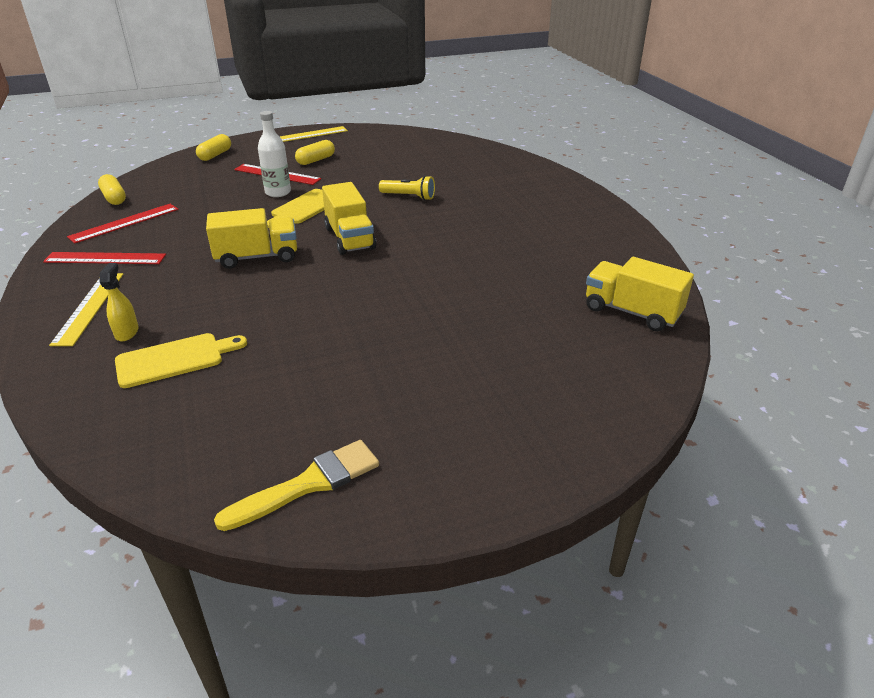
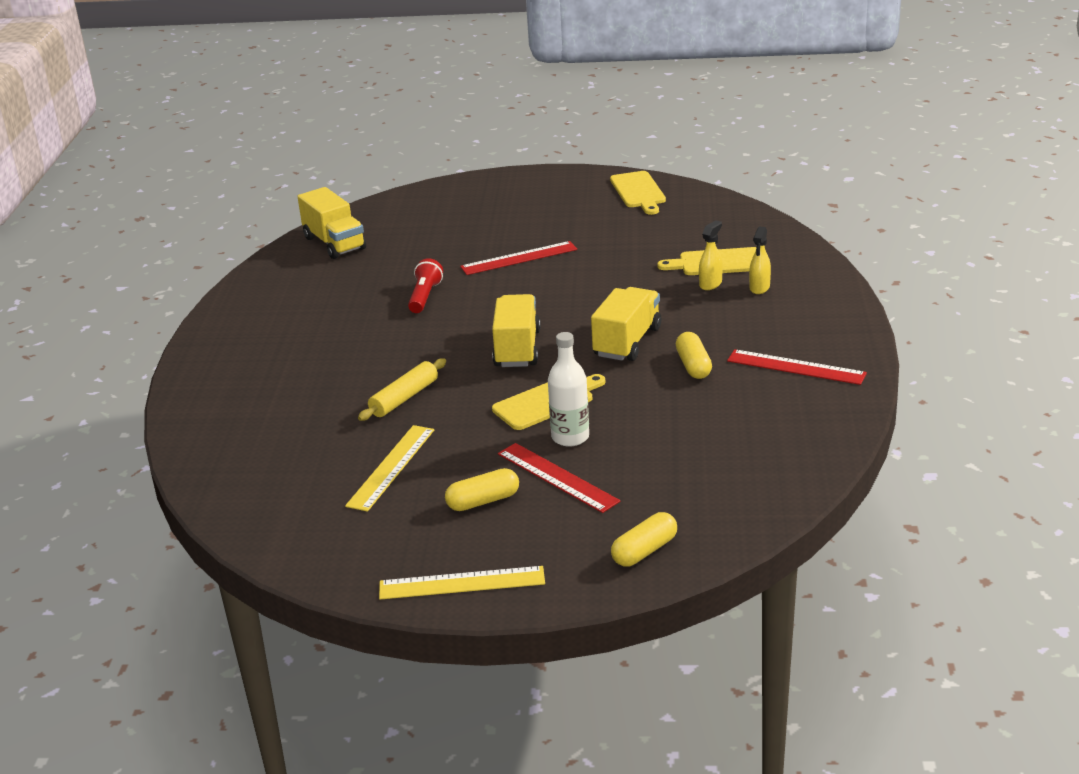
camera: 155 degrees left, 5 degrees down
yellow ruler [49,273,123,346] -> yellow ruler moved to [345,425,434,512]
red ruler [67,204,178,244] -> red ruler moved to [460,241,577,275]
yellow capsule [98,174,126,205] -> yellow capsule moved to [676,332,712,379]
yellow truck [206,208,297,269] -> yellow truck turned 105 degrees clockwise [591,287,661,361]
yellow brush [214,440,379,531] -> yellow cutting board [610,171,666,215]
yellow flashlight [379,175,435,200] -> yellow rolling pin [358,358,446,421]
none -> red flashlight [408,258,443,313]
none -> yellow spray bottle [699,220,723,290]

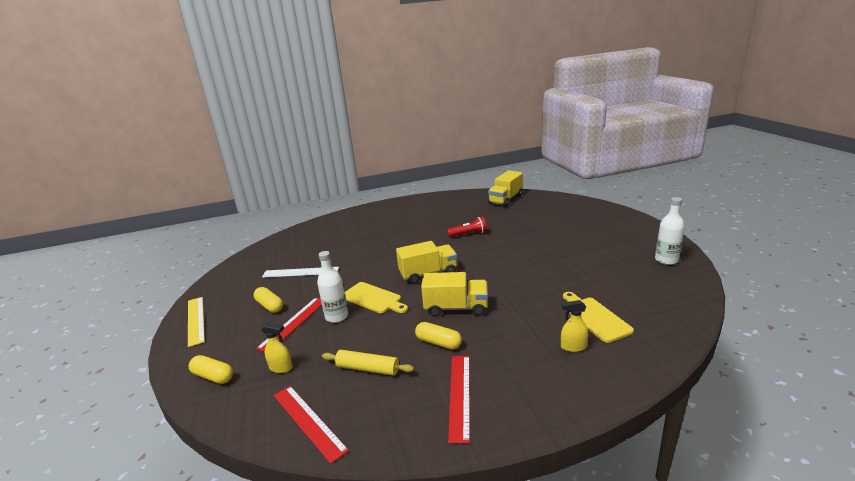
camera: 70 degrees right, 5 degrees down
yellow ruler [345,425,434,512] -> white ruler [262,267,339,278]
yellow rolling pin [358,358,446,421] -> yellow rolling pin moved to [322,350,414,376]
red ruler [460,241,577,275] -> red ruler moved to [274,386,349,464]
yellow cutting board [610,171,666,215] -> white bottle [655,197,685,265]
yellow capsule [676,332,712,379] -> yellow capsule turned 60 degrees clockwise [415,322,462,350]
yellow spray bottle [699,220,723,290] -> yellow spray bottle moved to [261,322,293,373]

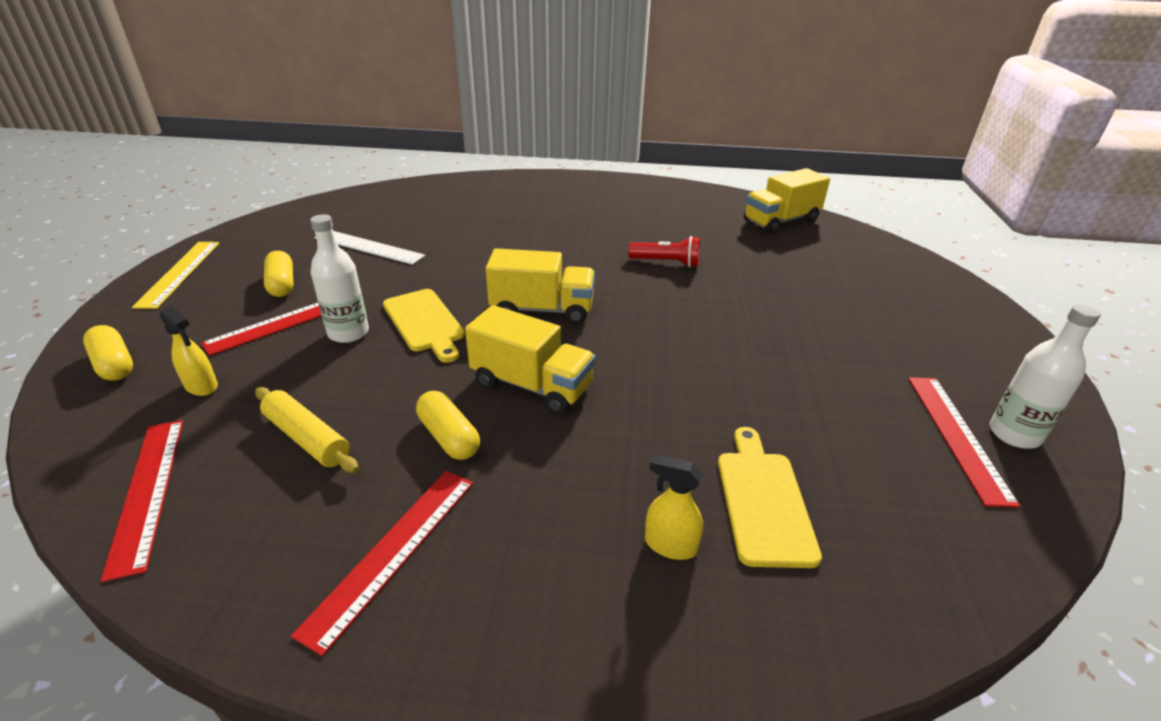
camera: 20 degrees right, 10 degrees up
none -> red ruler [908,377,1020,508]

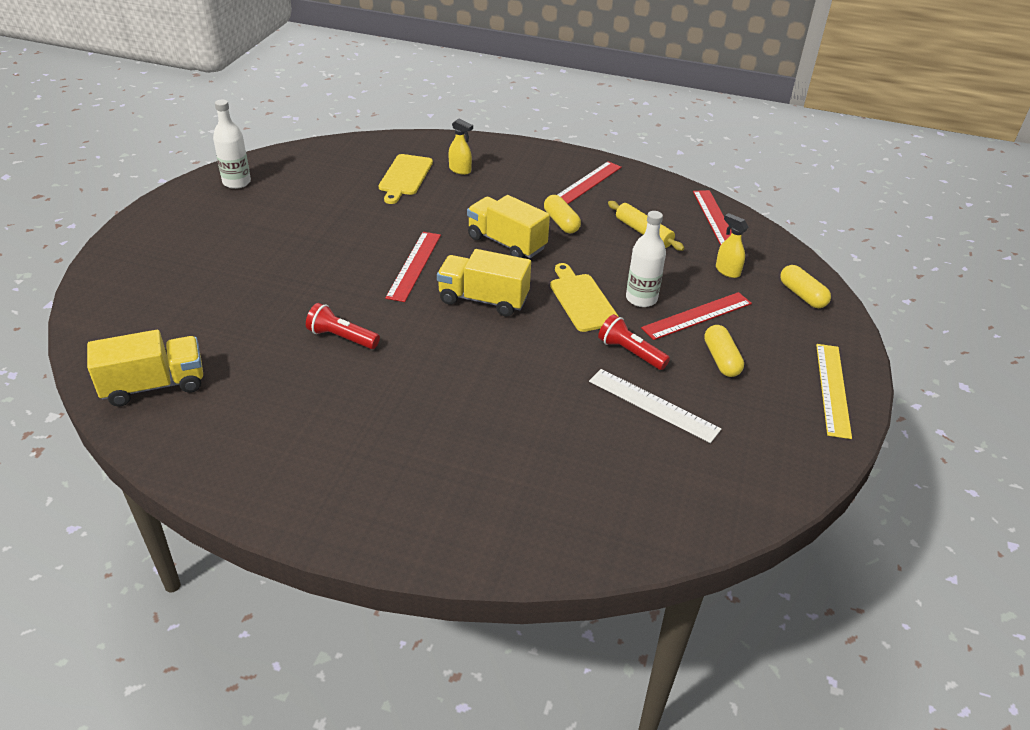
camera: 170 degrees left, 5 degrees up
red ruler [908,377,1020,508] -> red ruler moved to [385,232,441,302]
none -> red flashlight [598,314,670,370]

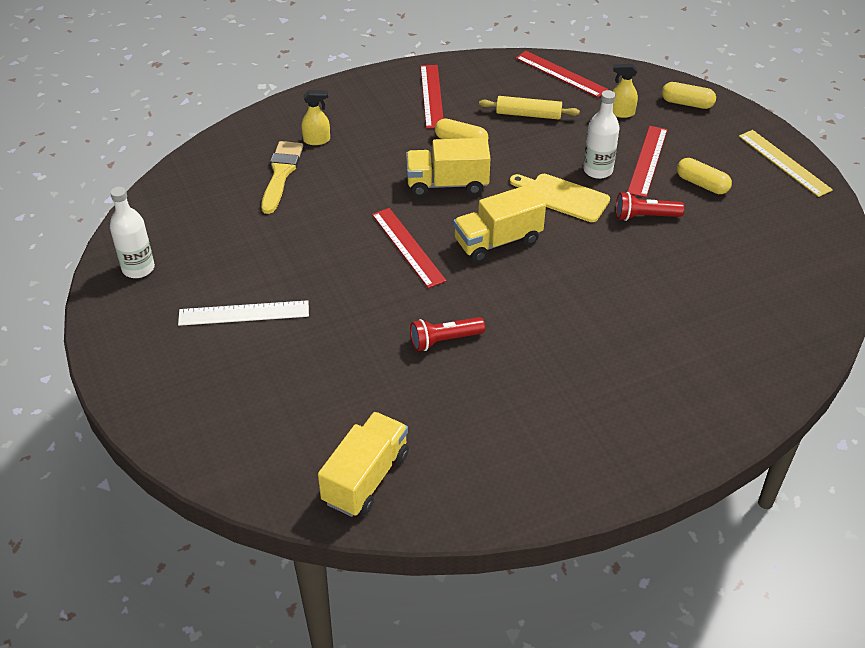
camera: 40 degrees left, 5 degrees up
yellow cutting board [379,154,433,204] -> yellow brush [261,141,303,214]
white ruler [589,369,721,443] -> white ruler moved to [178,300,309,326]

